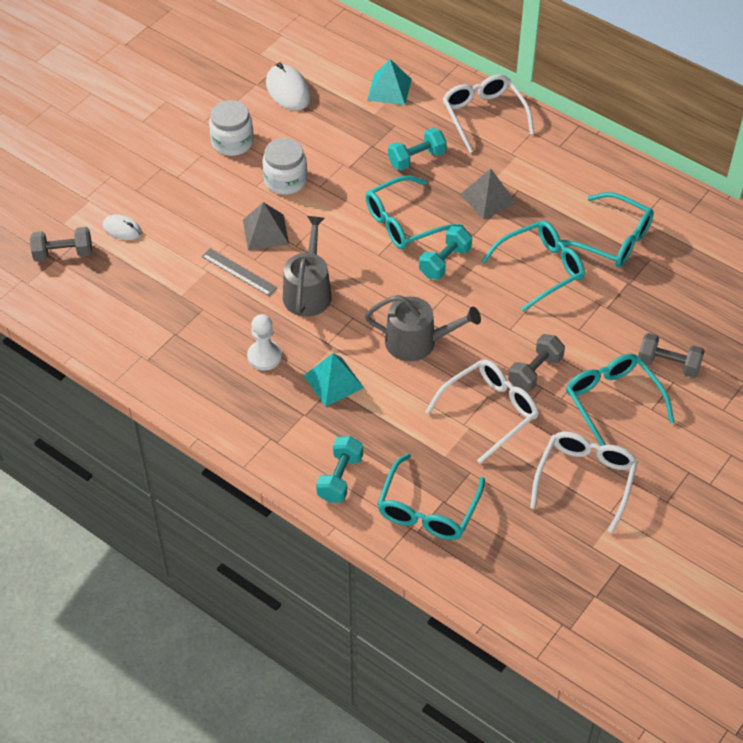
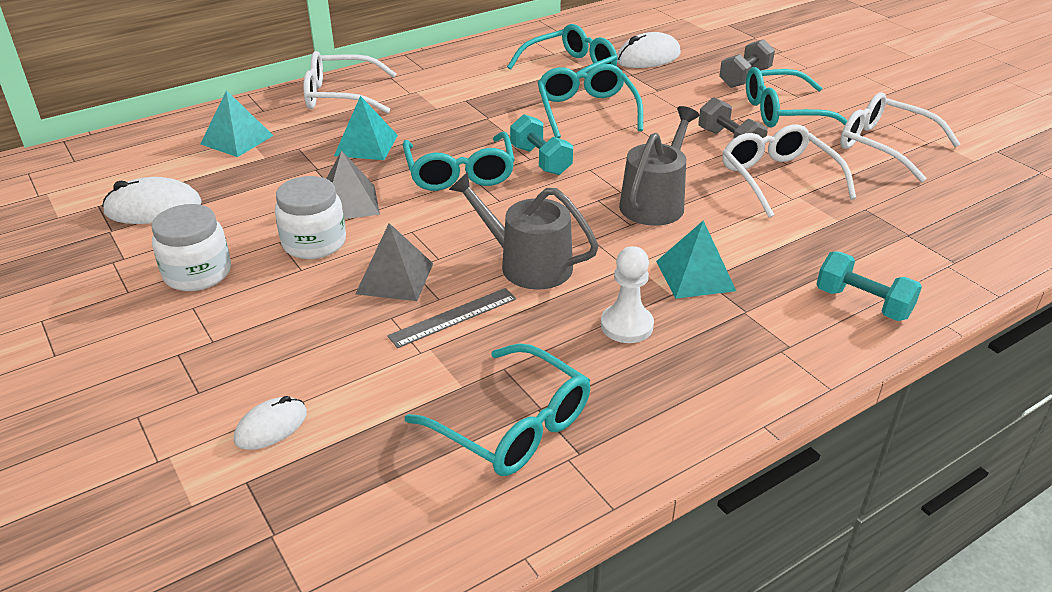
camera: 70 degrees left, 15 degrees down
grey dumbbell [30,227,92,262] -> none
turquoise glasses [377,454,485,540] -> turquoise glasses moved to [405,343,590,476]
turquoise dumbbell [388,128,447,171] -> turquoise pyramid [334,96,398,160]
grey pyramid [460,169,516,220] -> grey pyramid moved to [326,150,380,219]
none -> white mouse [617,32,681,68]

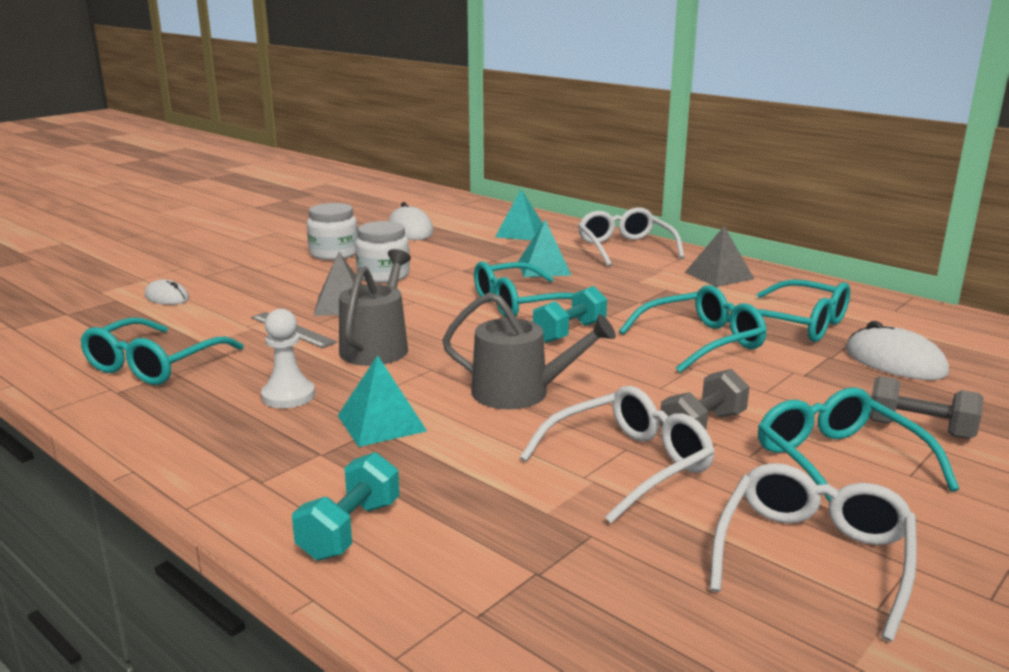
camera: 75 degrees right, 15 degrees down
grey pyramid [326,150,380,219] -> grey pyramid moved to [685,226,754,287]

